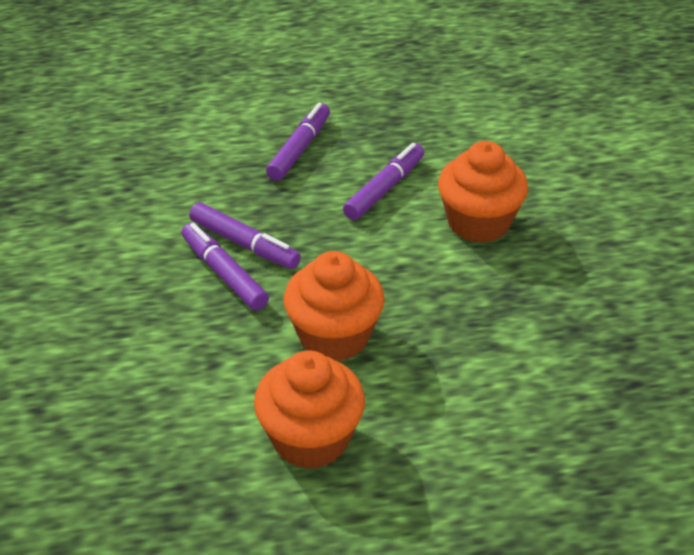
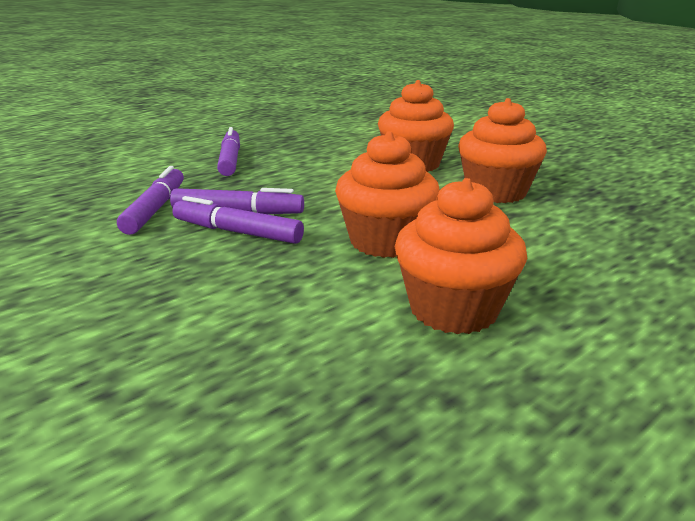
camera: 30 degrees left, 15 degrees down
purple marker [343,143,424,220] -> purple marker moved to [117,166,184,235]
none -> orange cupcake [458,98,547,203]

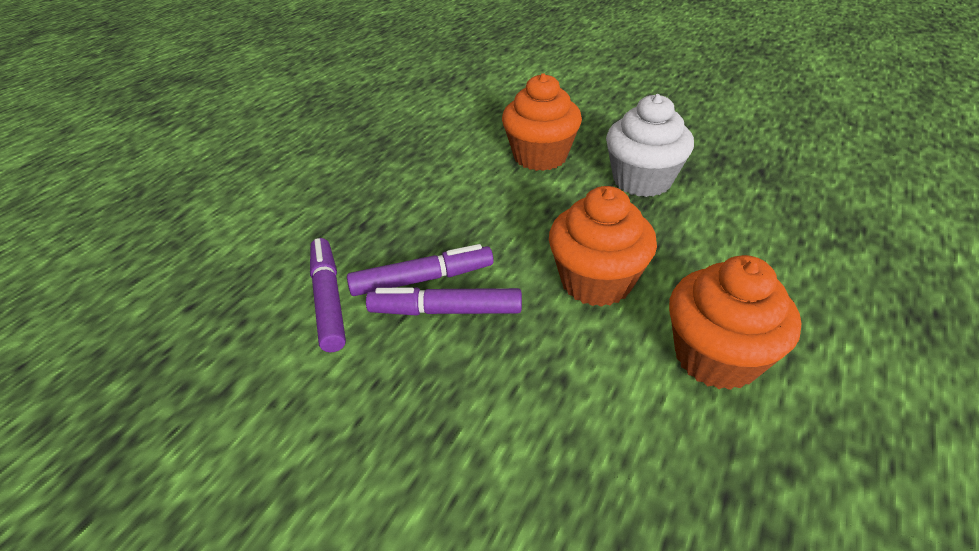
camera: 20 degrees left, 15 degrees up
purple marker [217,127,240,176] -> none
orange cupcake [458,98,547,203] -> white cupcake [606,94,694,197]

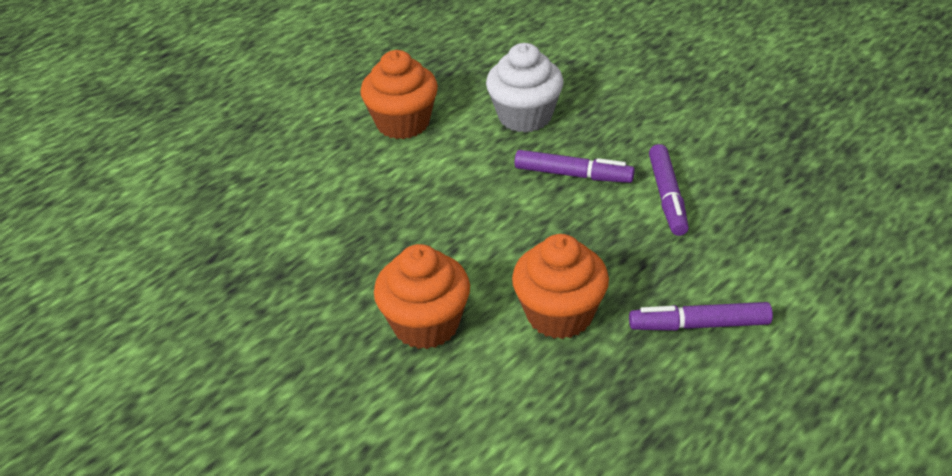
camera: 165 degrees left, 0 degrees up
purple marker [347,244,494,296] -> purple marker moved to [629,302,773,331]
orange cupcake [549,186,657,307] -> orange cupcake moved to [512,234,609,339]
white cupcake [606,94,694,197] -> white cupcake moved to [486,43,564,132]

